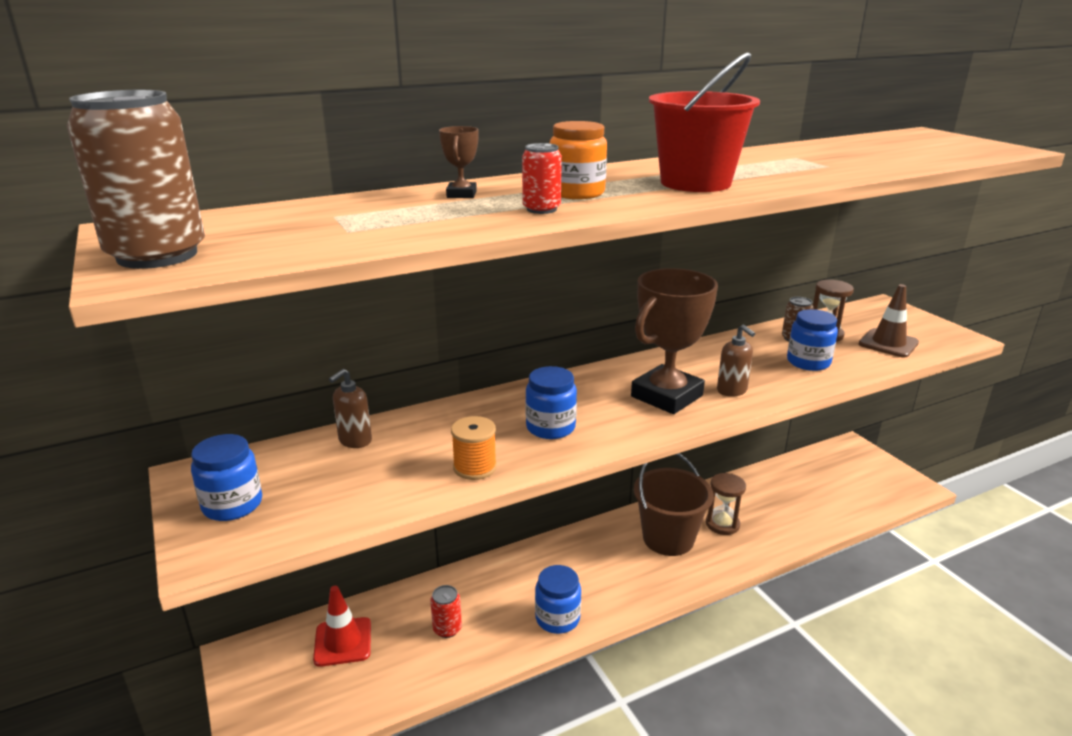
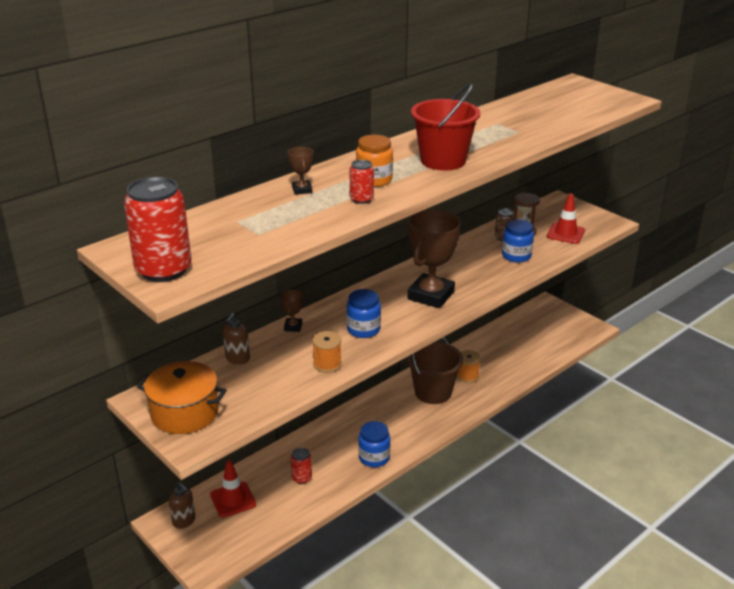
camera: 15 degrees left, 5 degrees up
brown can [67,90,205,269] -> red can [124,177,192,282]
blue jar [191,434,262,521] -> orange pot [137,361,227,434]
brown hourglass [706,473,746,535] -> orange spool [457,350,481,383]
brown soap dispenser [717,325,755,397] -> brown soap dispenser moved to [169,482,195,529]
brown traffic cone [859,284,919,358] -> red traffic cone [547,194,585,244]
none -> brown trophy [280,290,303,332]

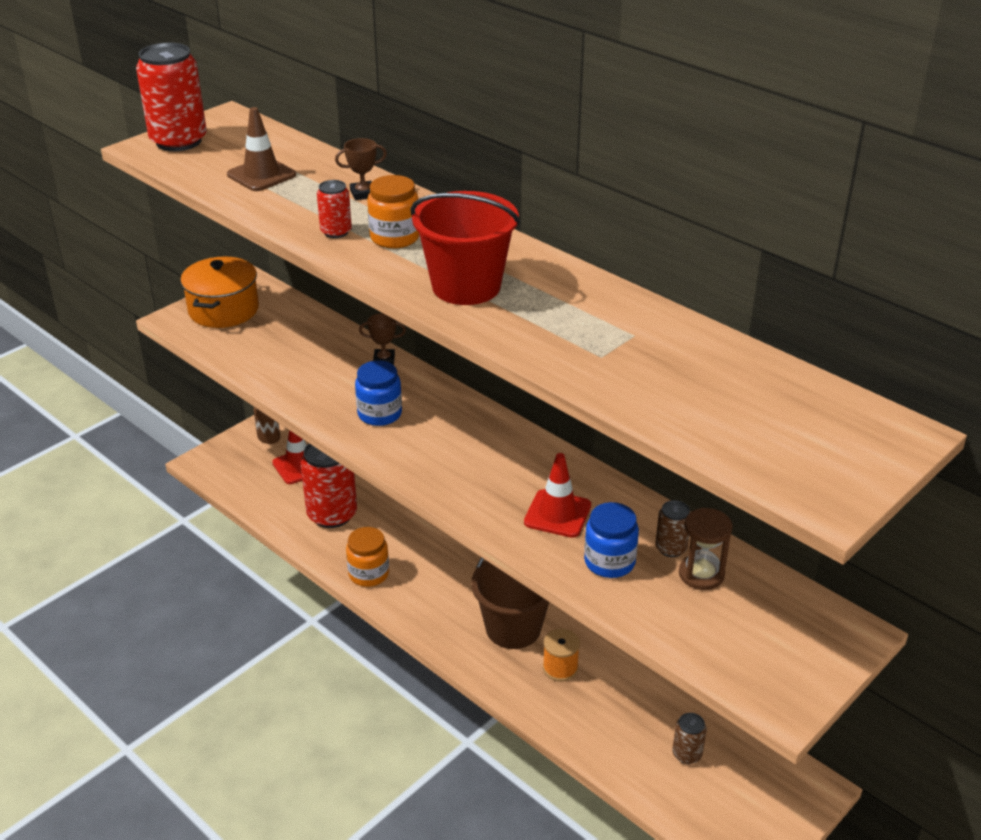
camera: 85 degrees right, 5 degrees up
brown soap dispenser [223,313,250,364] -> none
red can [291,448,312,484] -> red can [300,444,357,528], size x2.06
orange spool [312,331,342,373] -> none
blue jar [358,421,390,467] -> orange jar [346,527,389,587]
brown trophy [408,210,461,308] -> none
red traffic cone [547,194,585,244] -> red traffic cone moved to [524,453,591,538]
none -> brown traffic cone [227,107,296,191]
none -> brown can [672,713,707,764]

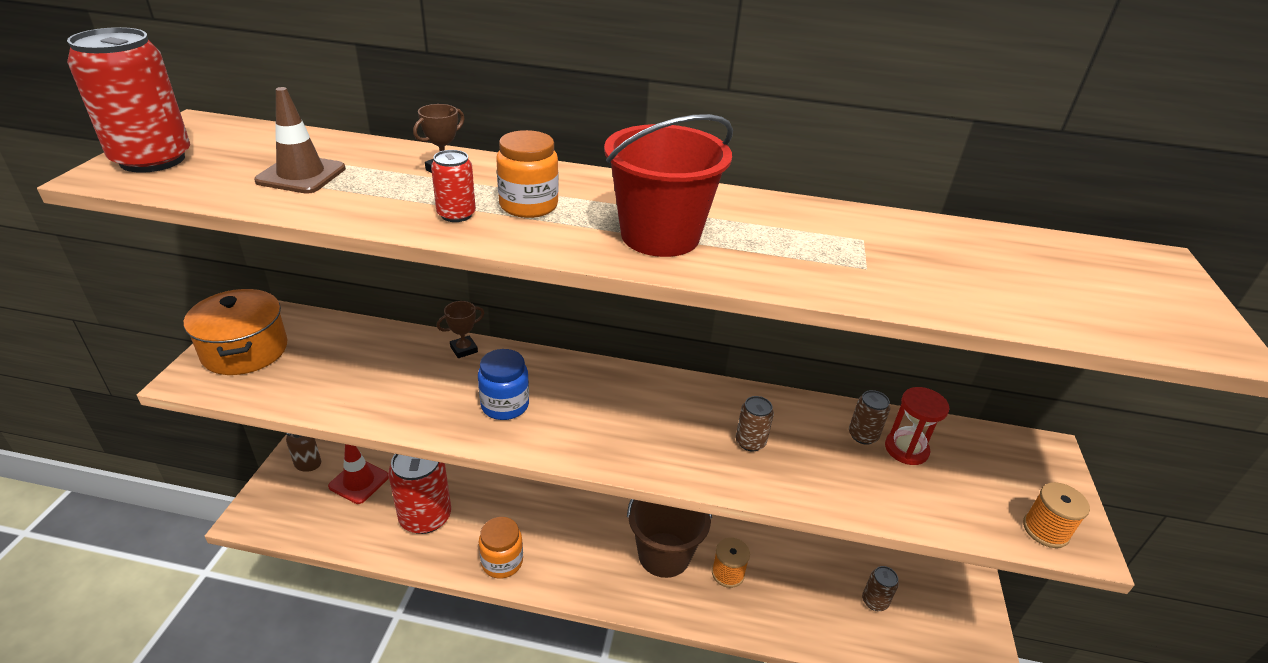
camera: 35 degrees left, 0 degrees up
red traffic cone [524,453,591,538] -> brown can [736,396,774,451]
blue jar [584,502,639,578] -> none
brown hourglass [679,508,733,590] -> red hourglass [885,387,949,465]
none -> orange spool [1023,482,1090,548]

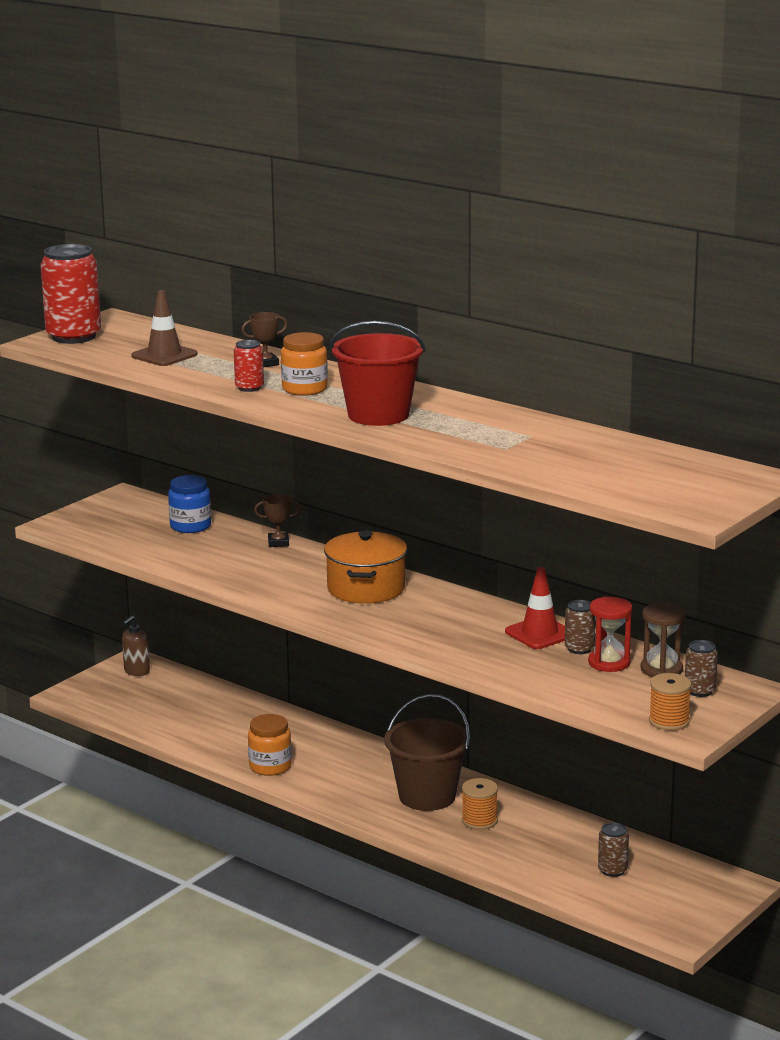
camera: 30 degrees right, 15 degrees down
orange pot [184,289,287,375] -> orange pot moved to [324,531,407,604]
red traffic cone [328,444,389,504] -> red traffic cone moved to [505,567,565,649]
red can [388,454,451,534] -> none
blue jar [478,349,529,420] -> blue jar moved to [168,475,211,533]
brown can [736,396,774,451] -> brown can moved to [685,640,718,697]
none -> brown hourglass [640,603,686,677]

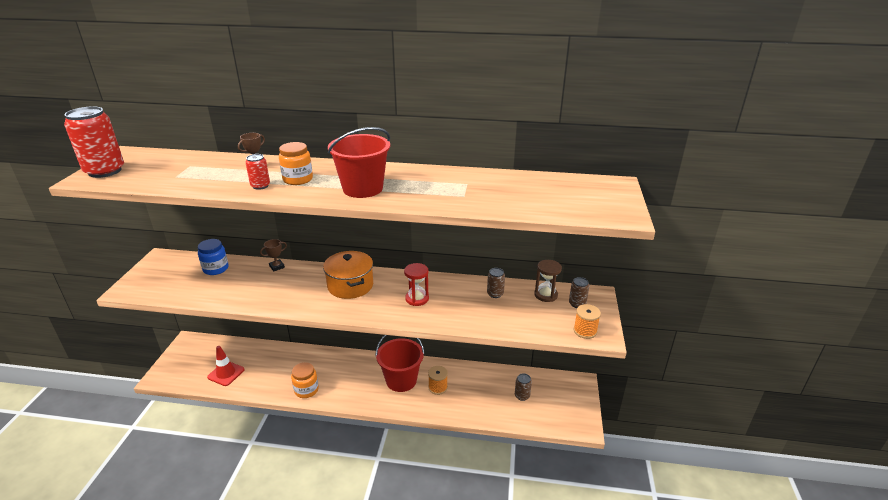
camera: 30 degrees left, 10 degrees up
brown soap dispenser [122,615,150,676] -> none
brown traffic cone [131,290,198,366] -> none
brown bucket [384,694,470,811] -> red bucket [375,335,424,392]
red traffic cone [505,567,565,649] -> red traffic cone moved to [207,346,245,386]
red hourglass [588,597,632,672] -> red hourglass moved to [404,263,429,306]

